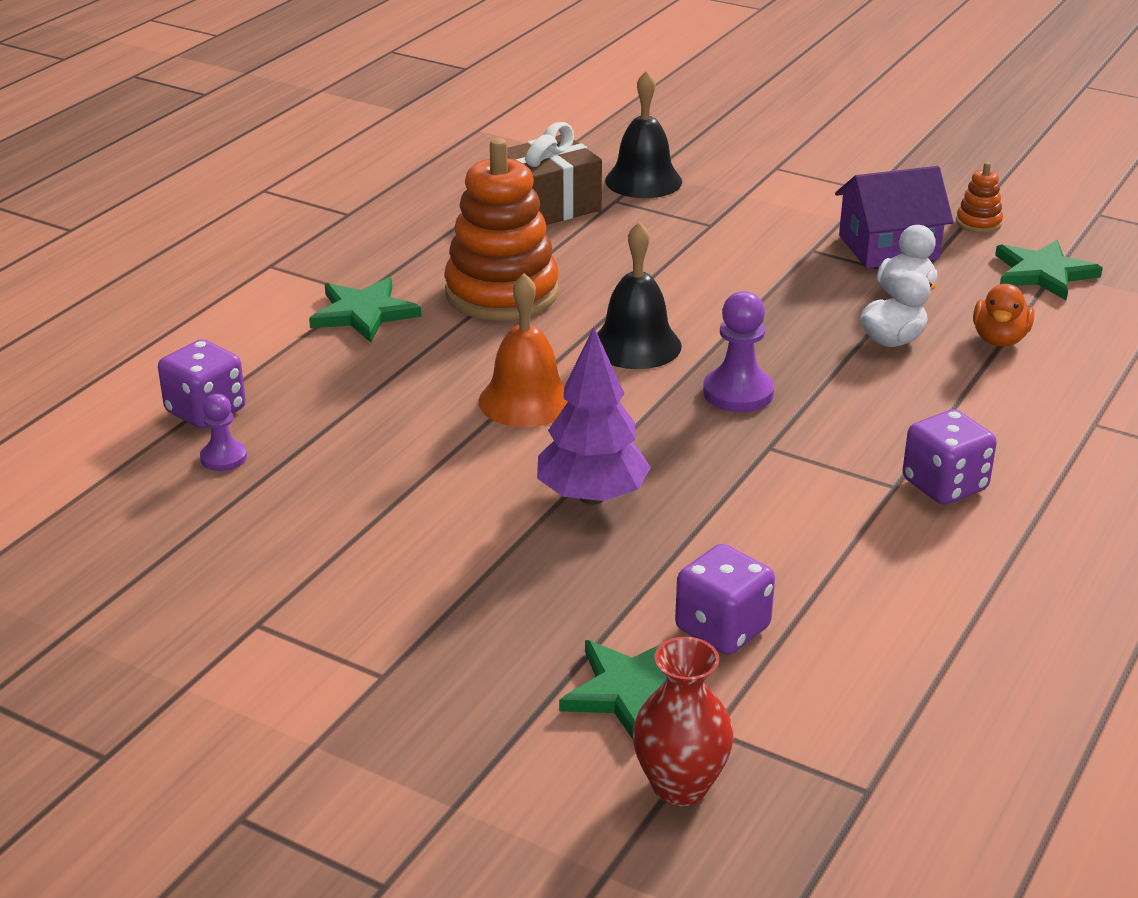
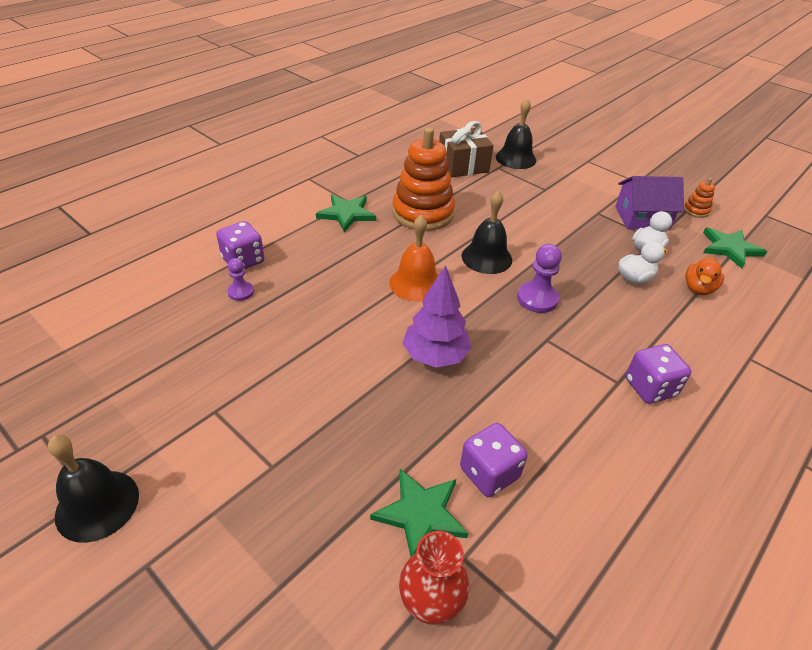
camera: 10 degrees right, 10 degrees up
none -> black bell [48,435,139,543]

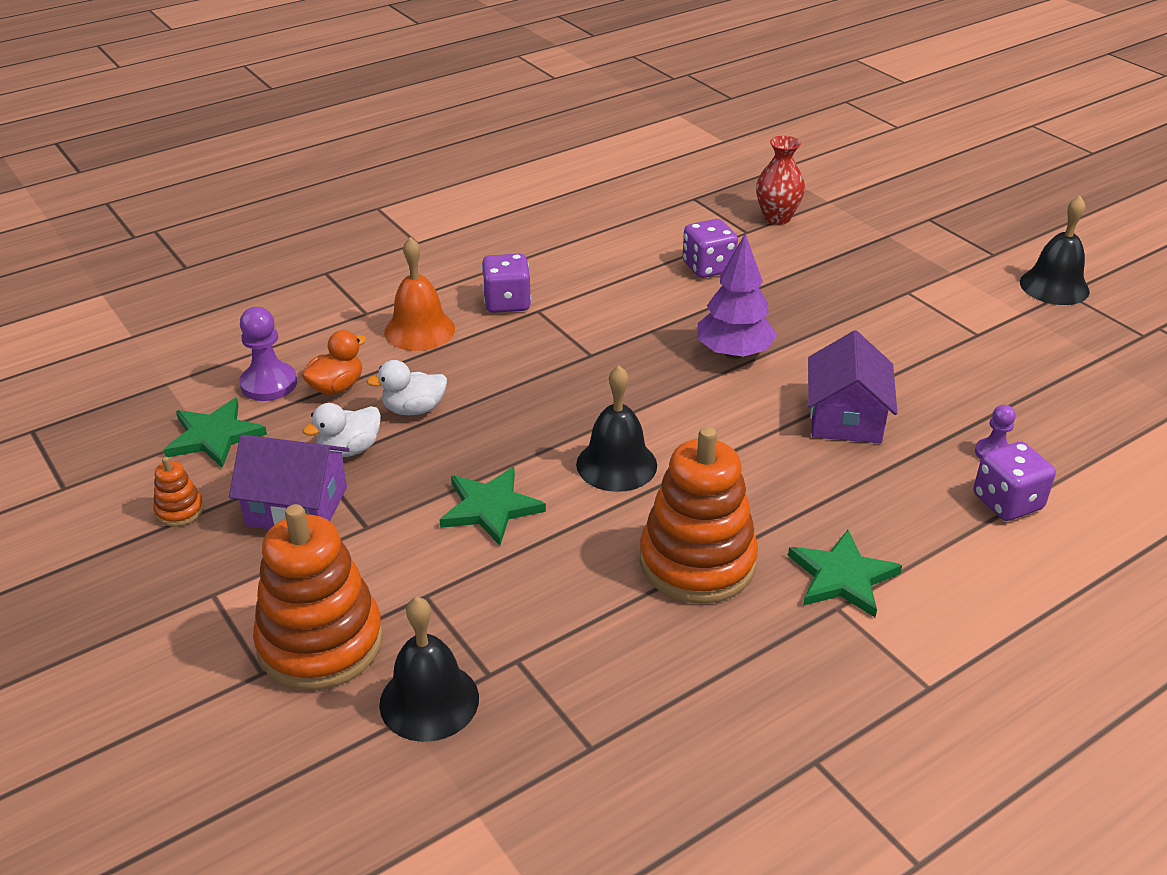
camera: 165 degrees left, 5 degrees down
green star [370,469,468,556] -> green star moved to [440,467,546,545]
orange bell [389,215,438,302] -> orange bell moved to [384,237,455,351]
brown gift [439,121,494,177] -> none
purple pawn [517,244,562,313] -> purple pawn moved to [240,307,297,401]
none -> orange stacking toy [253,504,383,690]
none -> purple house [808,330,897,443]

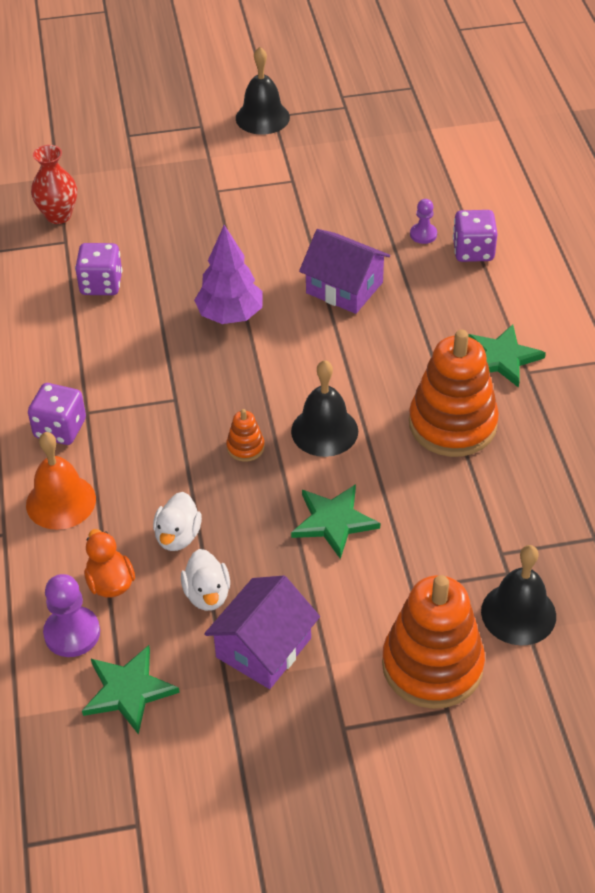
camera: 65 degrees left, 10 degrees up
orange stacking toy [153,457,204,527] -> orange stacking toy moved to [226,409,265,462]

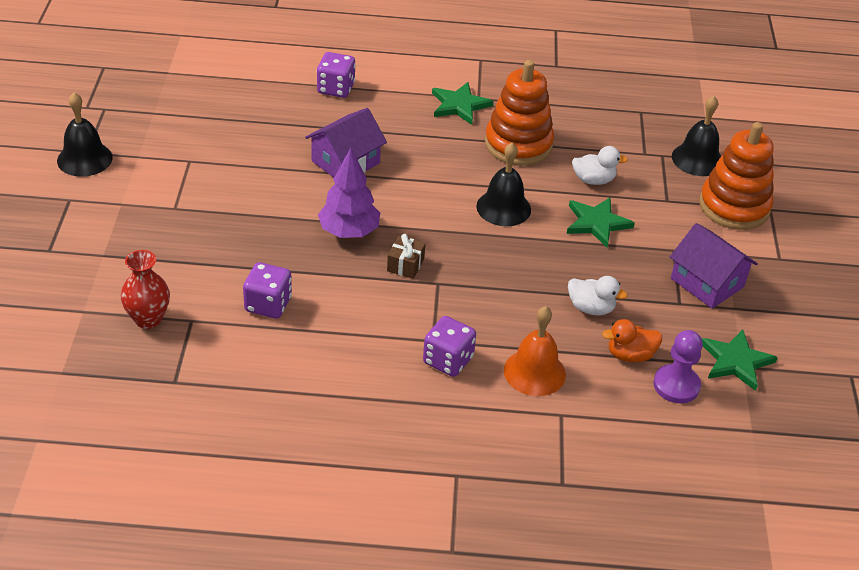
camera: 80 degrees left, 5 degrees down
white duck [181,549,230,611] -> white duck moved to [572,146,628,185]
orange stacking toy [226,409,265,462] -> none
purple pawn [410,199,437,244] -> none
none -> brown gift [387,234,425,279]

